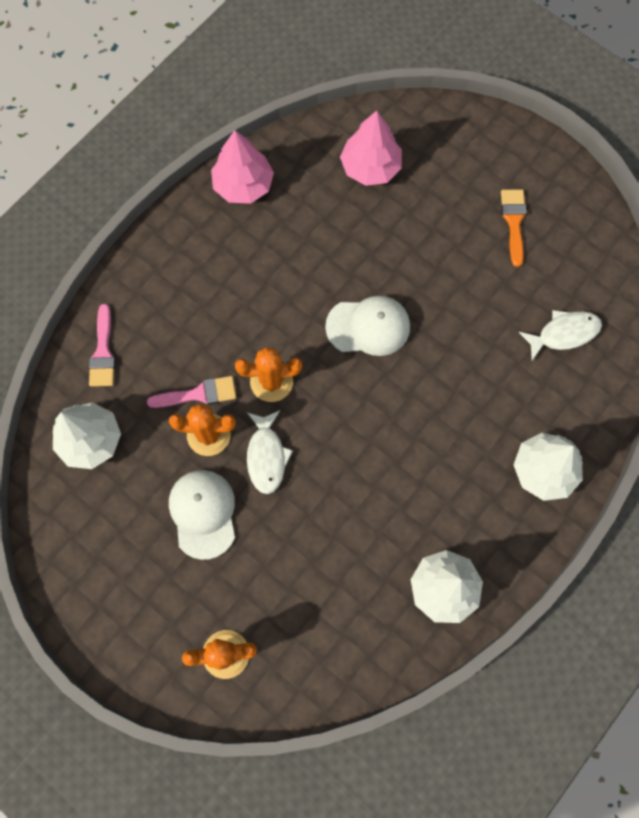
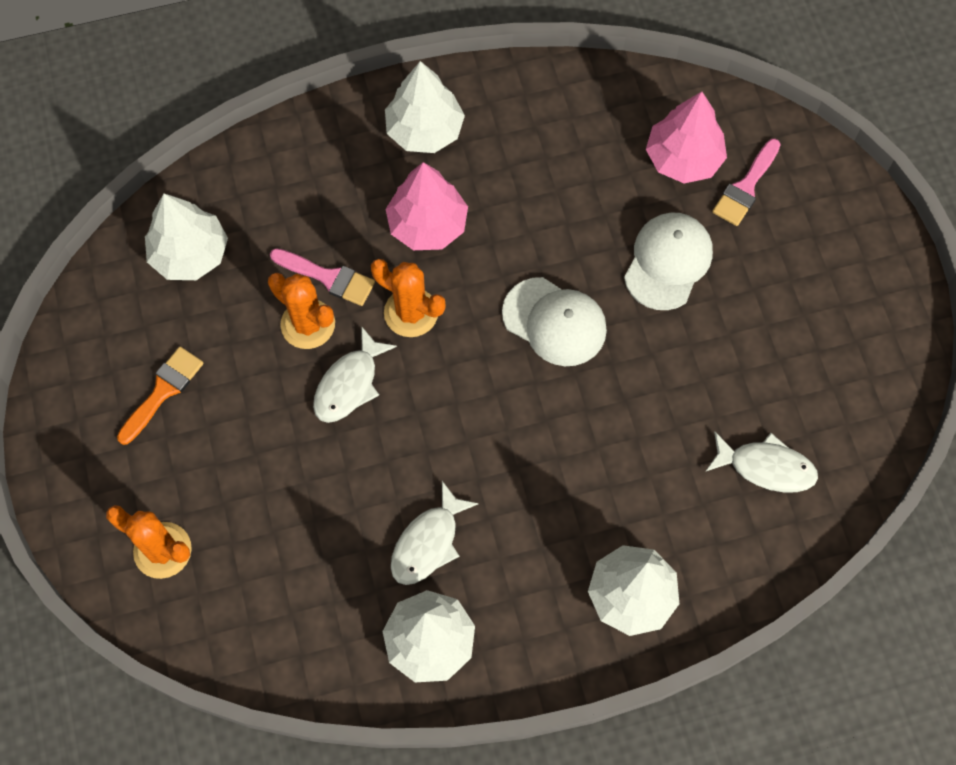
camera: 35 degrees right, 5 degrees down
pink brush [89,304,115,387] -> pink brush moved to [712,139,781,226]
white cap [169,470,235,560] -> white cap moved to [624,212,713,310]
pink tree [211,130,274,204] -> pink tree moved to [386,162,468,250]
orange brush [501,189,526,267] -> orange brush moved to [117,347,204,445]
none -> white tree [385,61,465,153]
none -> white fish [391,481,479,585]

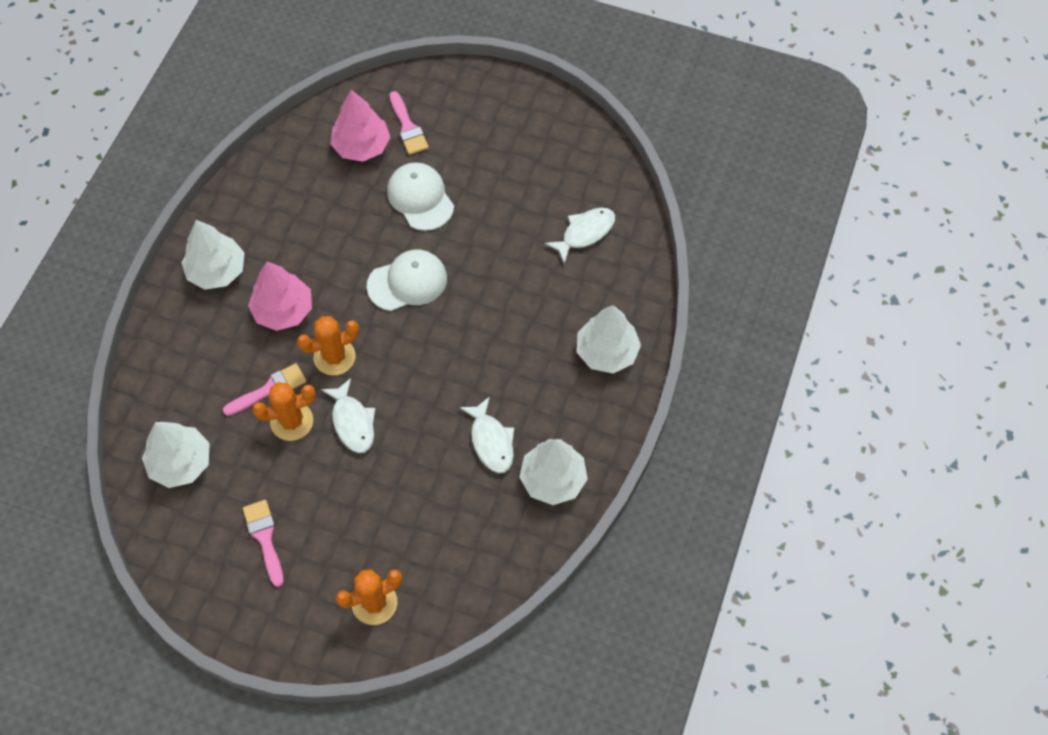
camera: 55 degrees left, 5 degrees down
orange brush [117,347,204,445] -> pink brush [243,500,284,587]

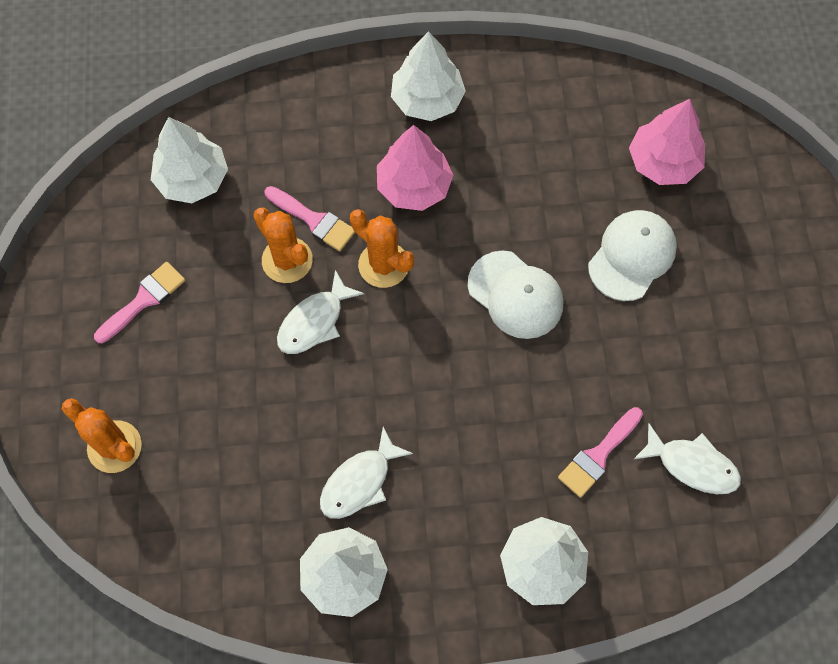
camera: 65 degrees right, 5 degrees up
pink brush [389,91,429,155] -> pink brush moved to [558,407,643,498]

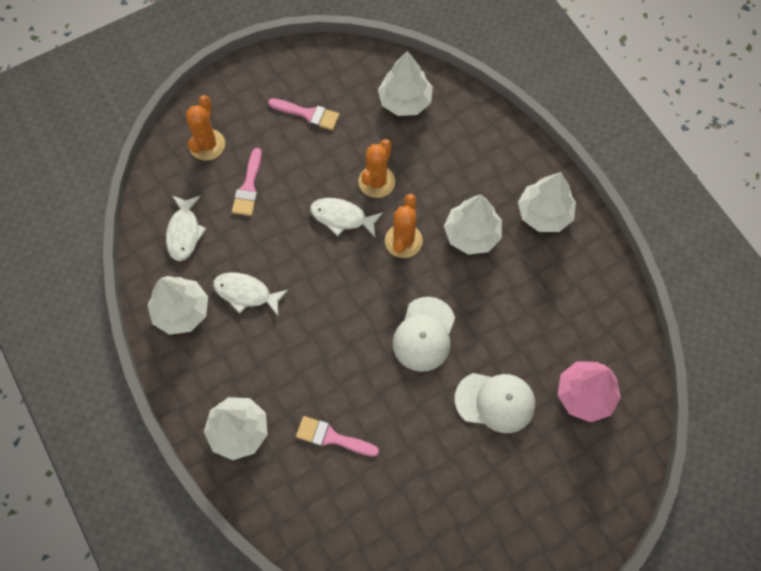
camera: 65 degrees right, 0 degrees up
pink brush [265,186,355,251] -> pink brush moved to [232,148,262,216]
pink tree [377,125,453,211] -> white tree [444,194,502,255]
white fish [633,423,741,494] -> white fish moved to [166,196,207,261]

